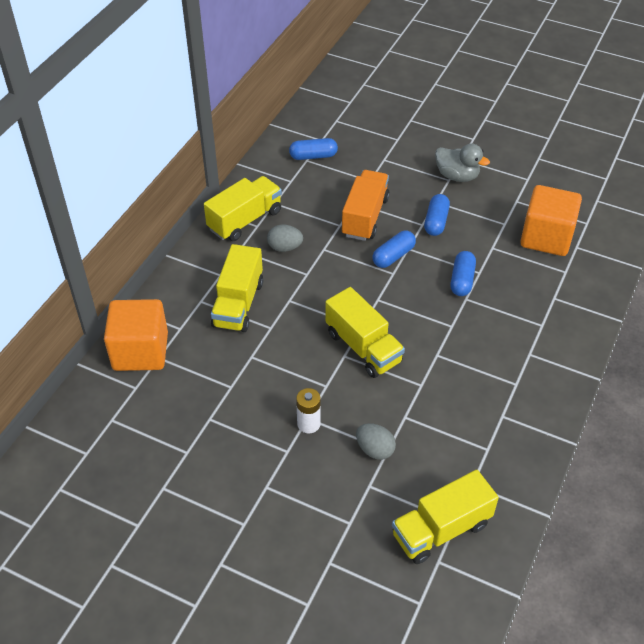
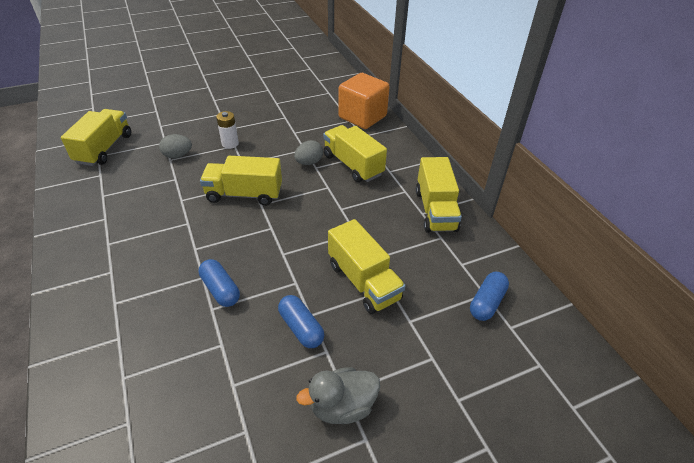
camera: 130 degrees right, 5 degrees down
grey egg [267,225,303,252] -> grey egg moved to [294,140,323,165]
orange truck [341,170,390,241] -> yellow truck [328,219,406,314]
blue capsule [372,230,416,268] -> none
orange cube [520,185,582,256] -> none

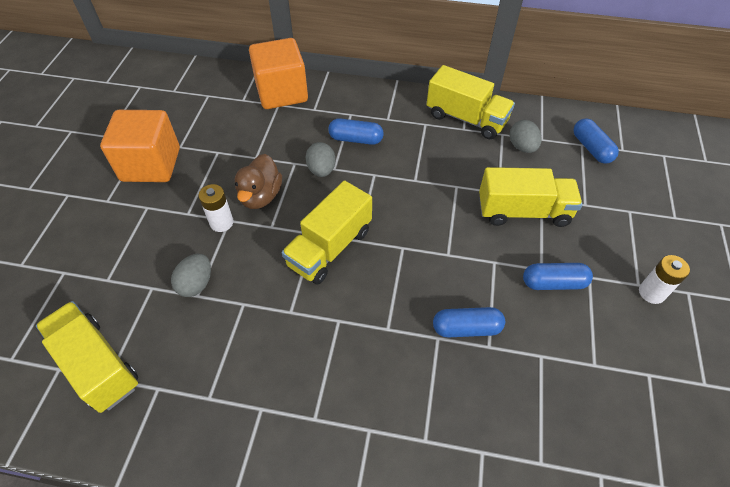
camera: 55 degrees left, 10 degrees up
grey duck [296,367,380,424] -> white battery [639,255,690,304]
yellow truck [323,125,387,182] -> blue capsule [328,118,384,145]
none -> orange cube [100,110,180,182]
none -> brown duck [235,154,282,209]
none -> grey egg [510,120,542,153]

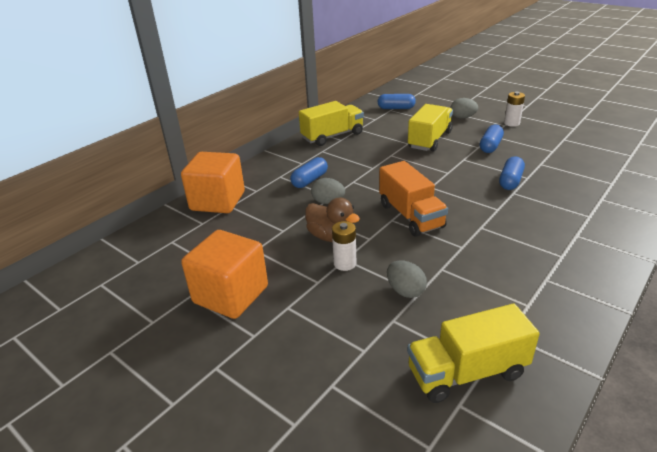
camera: 60 degrees left, 20 degrees down
yellow truck [282,180,372,284] -> orange truck [379,161,448,237]
grey egg [510,120,542,153] -> grey egg moved to [450,98,478,119]

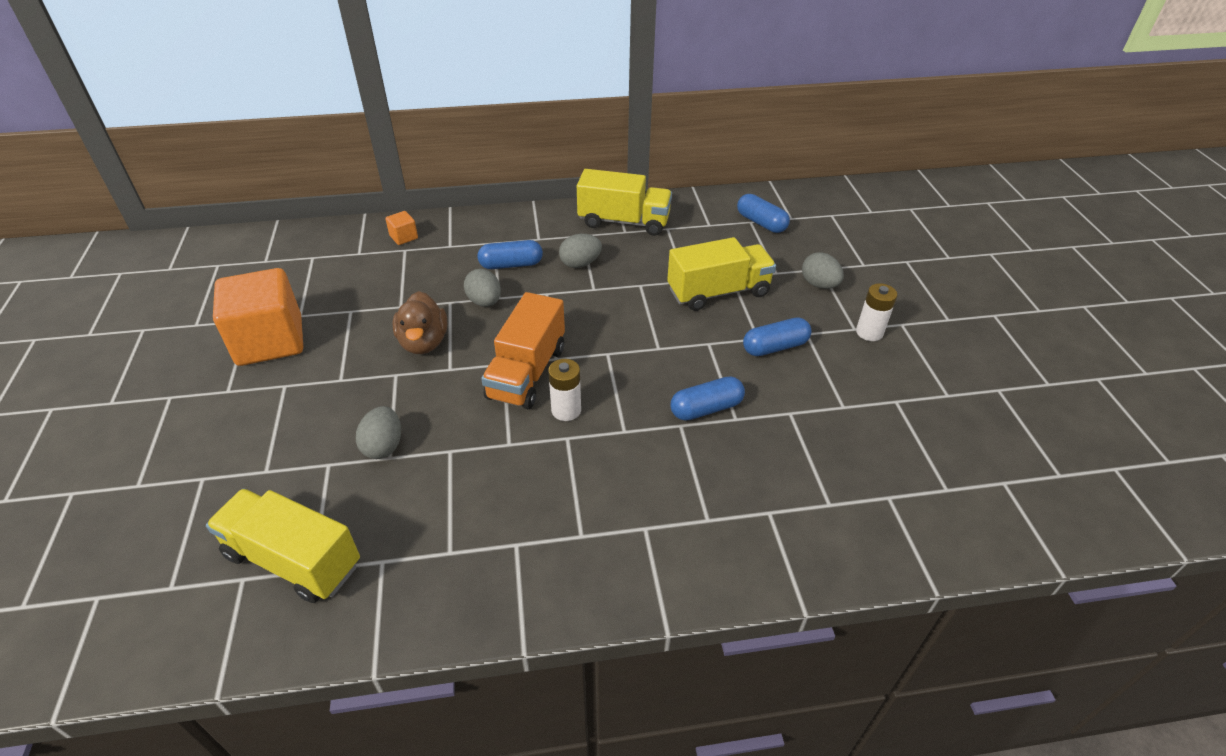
camera: 40 degrees right, 10 degrees up
orange cube [181,152,245,213] -> orange cube [385,211,418,245], size x0.41
white battery [332,221,356,271] -> white battery moved to [548,359,581,421]
none -> grey egg [559,234,602,268]

